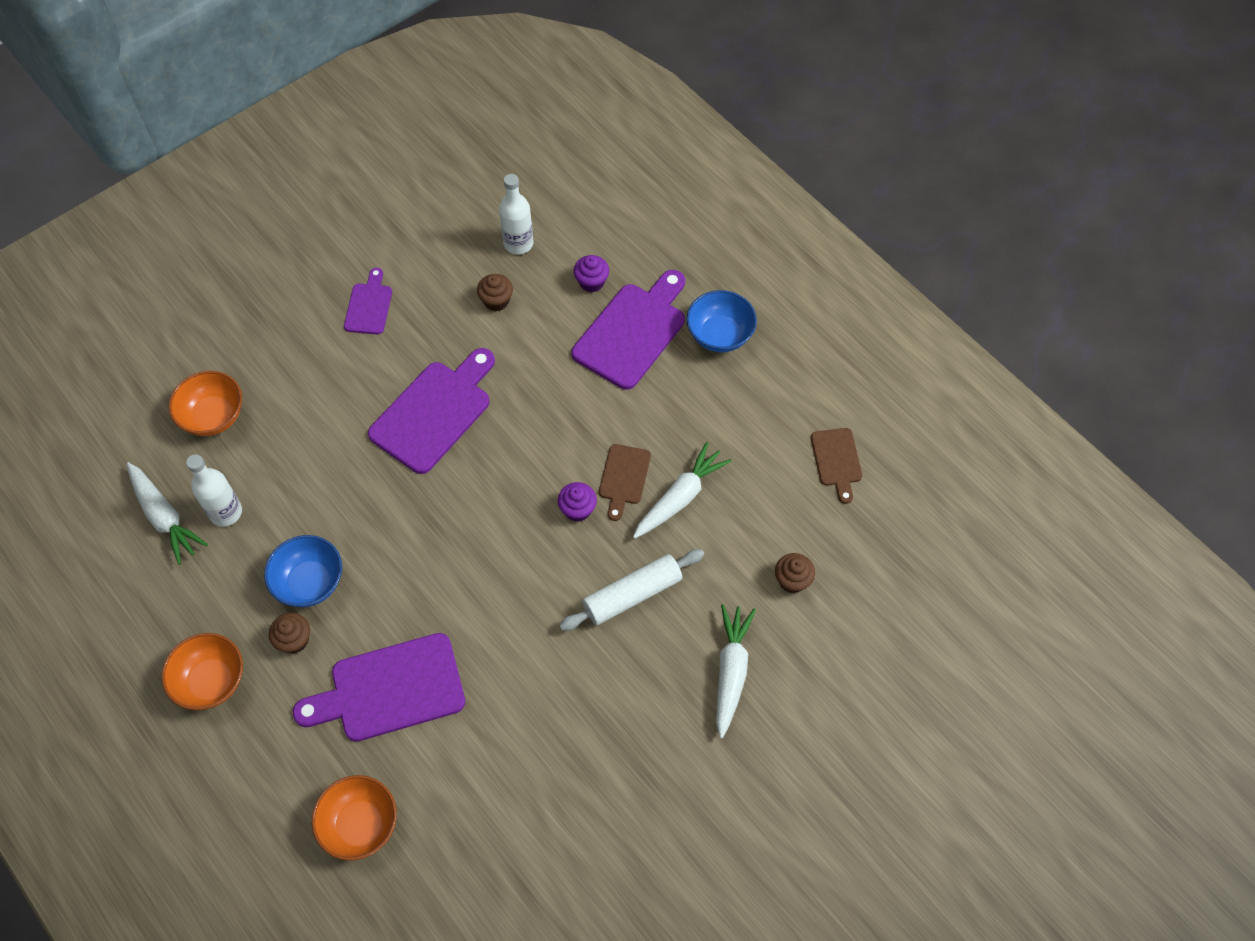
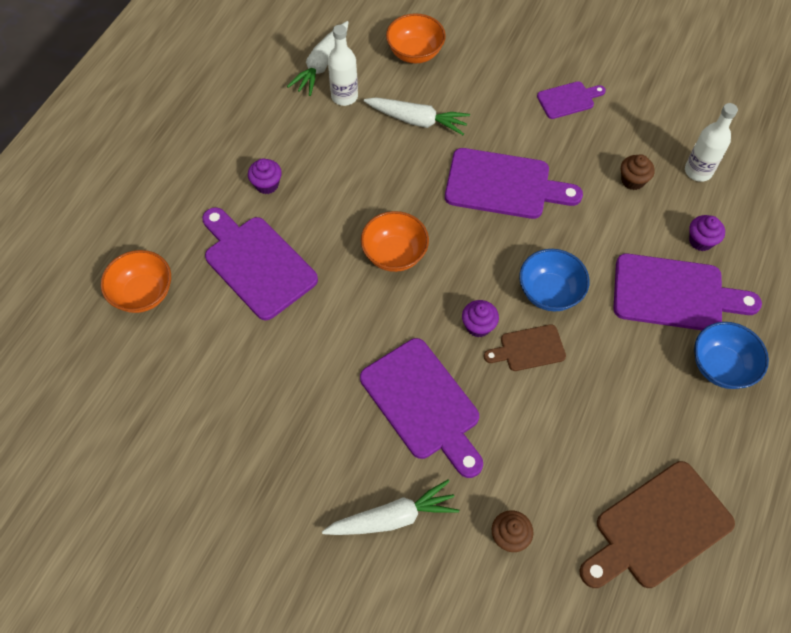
camera: 65 degrees right, 0 degrees up
orange bowl [162,633,243,710] -> orange bowl moved to [361,211,429,272]
blue bowl [264,535,342,607] -> blue bowl moved to [519,249,590,312]
brown cupcake [269,613,310,654] -> purple cupcake [248,159,282,194]
white rolling pin [559,549,704,631] -> purple cutting board [360,338,483,478]
white carrot [633,442,732,539] -> white carrot moved to [364,97,470,135]
brown cutting board [811,428,862,504] -> brown cutting board [580,461,735,588], size x1.86

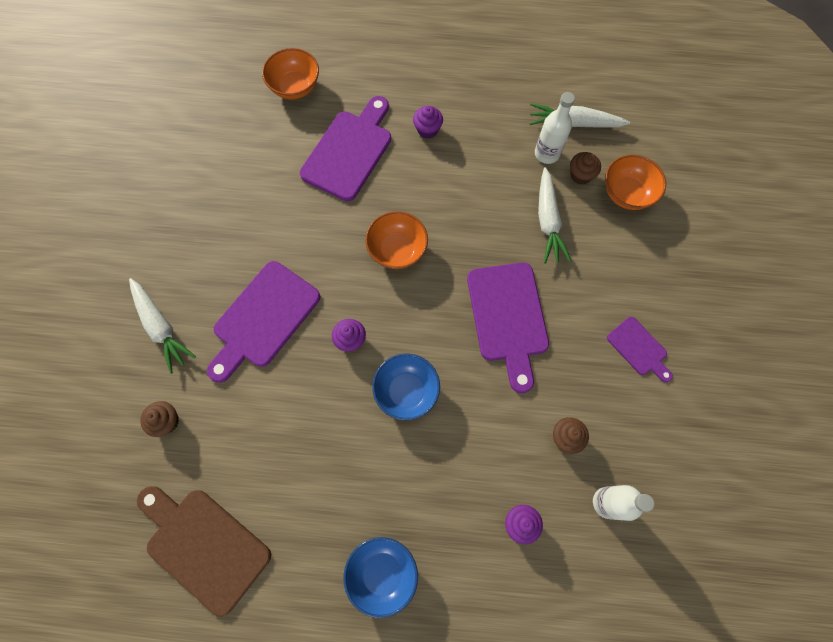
camera: 70 degrees right, 10 degrees up
brown cutting board [484,324,566,371] -> none
purple cutting board [613,253,762,330] -> none
none -> brown cupcake [570,152,601,185]

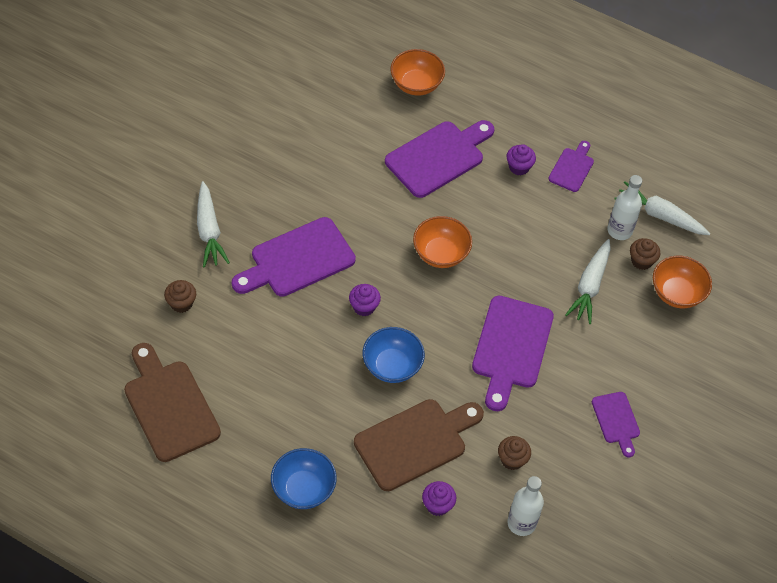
camera: 20 degrees right, 15 degrees down
none -> brown cutting board [354,399,484,491]
none -> purple cutting board [548,141,594,192]

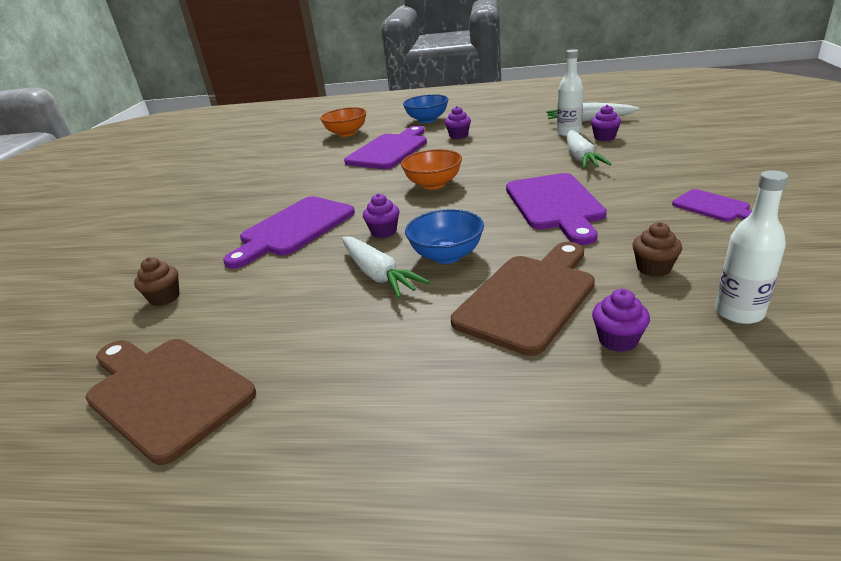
camera: 15 degrees left, 25 degrees down
white carrot [197,181,230,268] -> white carrot moved to [342,237,430,298]
blue bowl [271,448,337,509] -> blue bowl moved to [403,94,449,123]
purple cutting board [548,141,594,192] -> none
brown cupcake [630,238,660,270] -> purple cupcake [591,105,621,141]
orange bowl [653,256,712,308] -> none

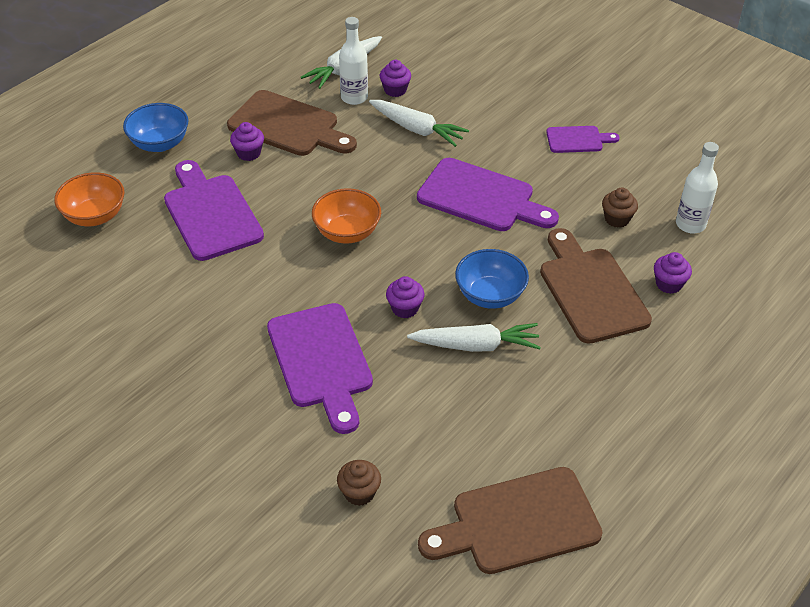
camera: 60 degrees left, 15 degrees up
none -> brown cutting board [227,90,357,156]

